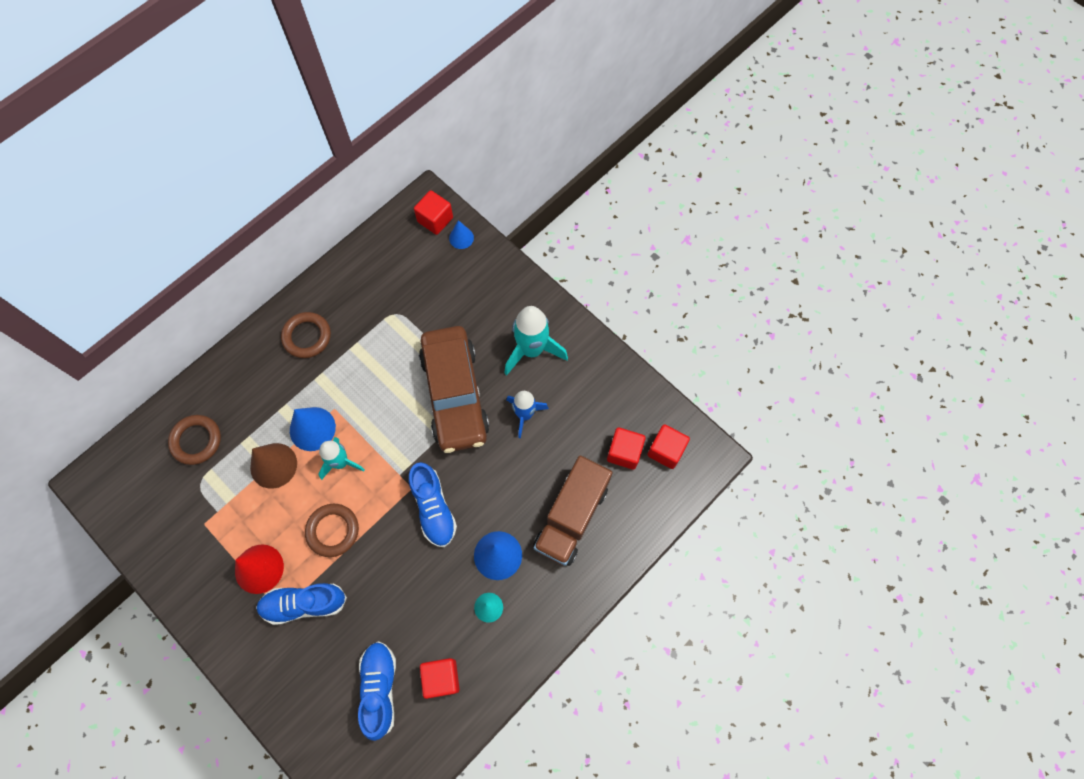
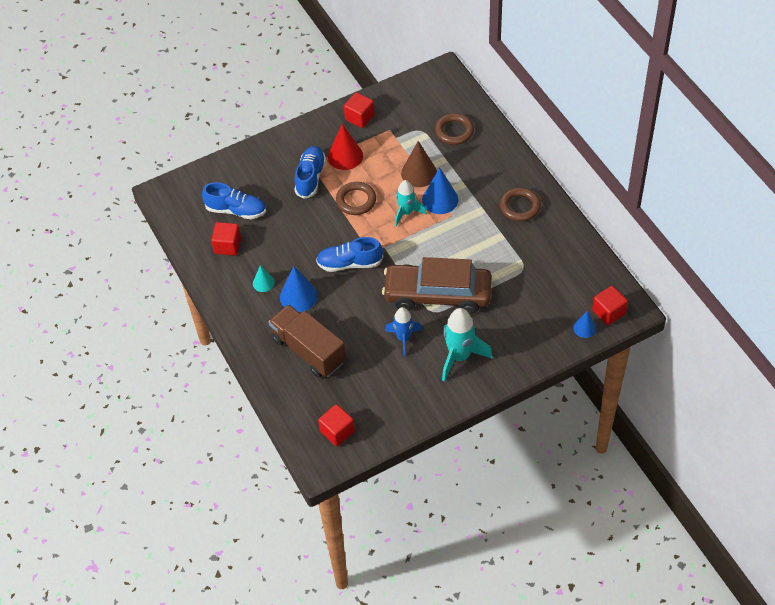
camera: 110 degrees right, 15 degrees down
red cube [607,427,646,470] -> red cube moved to [344,92,375,128]

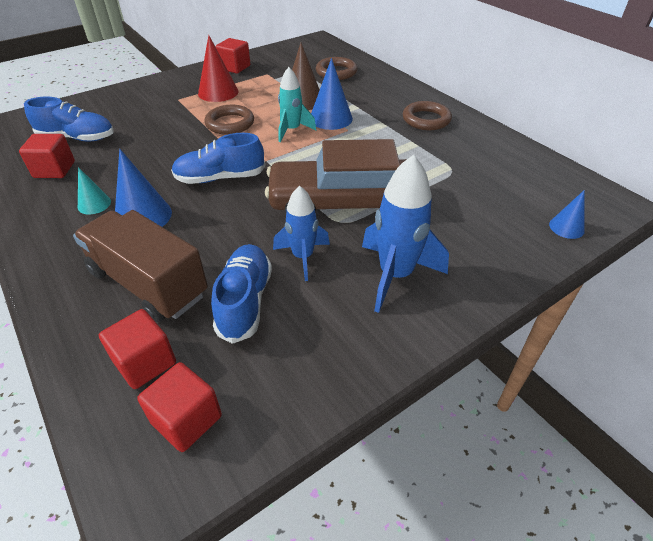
camera: 10 degrees left, 10 degrees down
blue shoe [294,146,326,199] -> blue shoe moved to [211,244,272,344]
turquoise rocket [442,308,493,382] -> blue rocket [362,155,449,313]
red cube [592,286,628,325] -> red cube moved to [99,309,176,389]

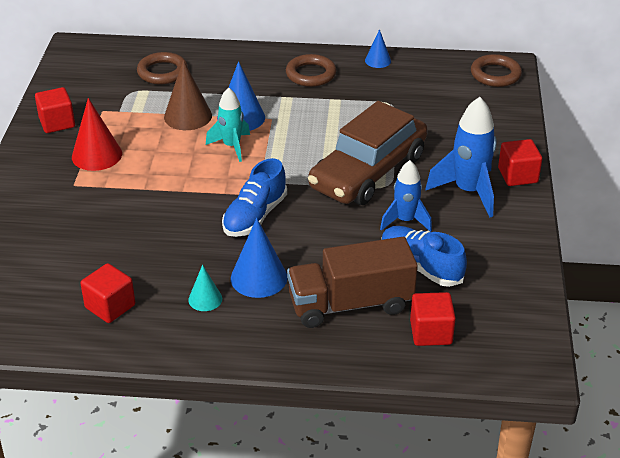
camera: 50 degrees left, 5 degrees down
blue shoe [24,97,114,141] -> none
red cube [137,362,222,452] -> red cube moved to [498,139,542,186]
brown ring [205,105,254,135] -> brown ring moved to [471,54,522,87]
blue cone [549,190,585,239] -> blue cone moved to [365,29,391,68]

